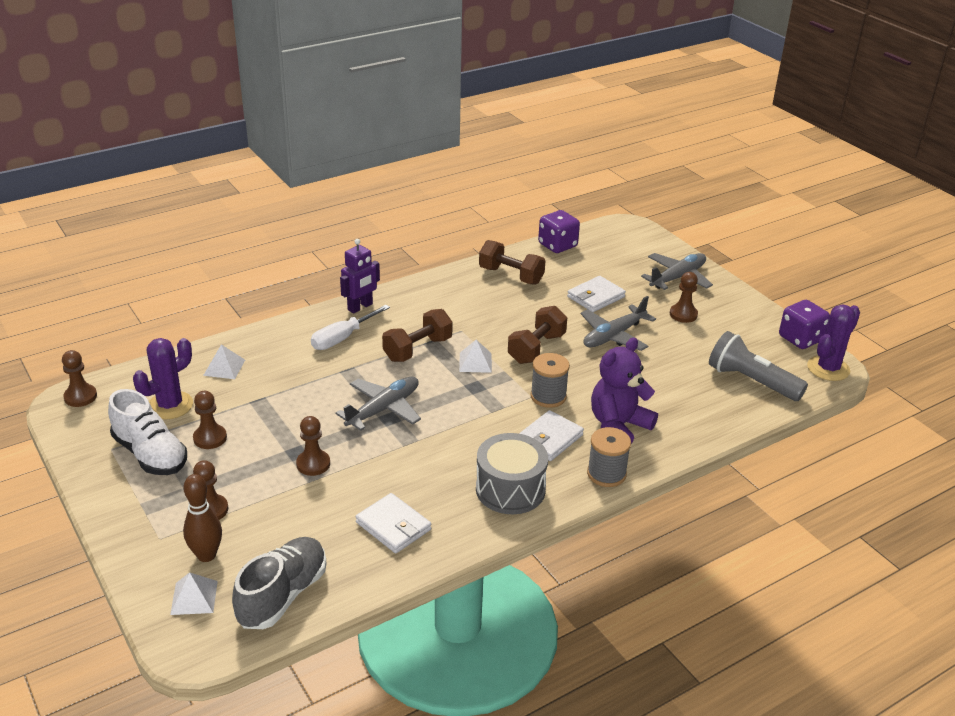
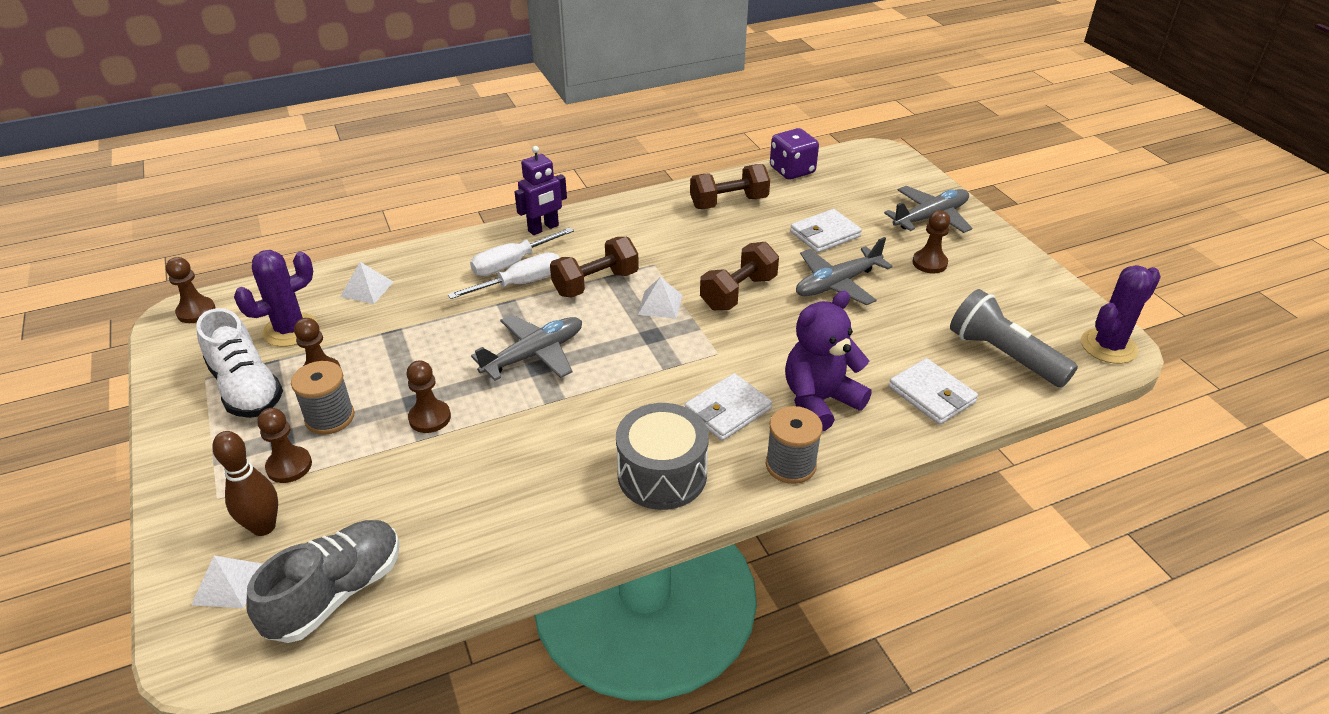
camera: 10 degrees right, 5 degrees up
white wallet [356,493,431,553] -> white wallet moved to [889,358,978,425]
brown dumbbell [479,240,546,285] -> brown dumbbell turned 60 degrees counterclockwise [690,164,770,209]
grey spool [530,353,570,408] -> grey spool moved to [291,361,355,435]
purple dice [779,300,830,349] -> none
none -> white screwdriver [448,252,559,299]

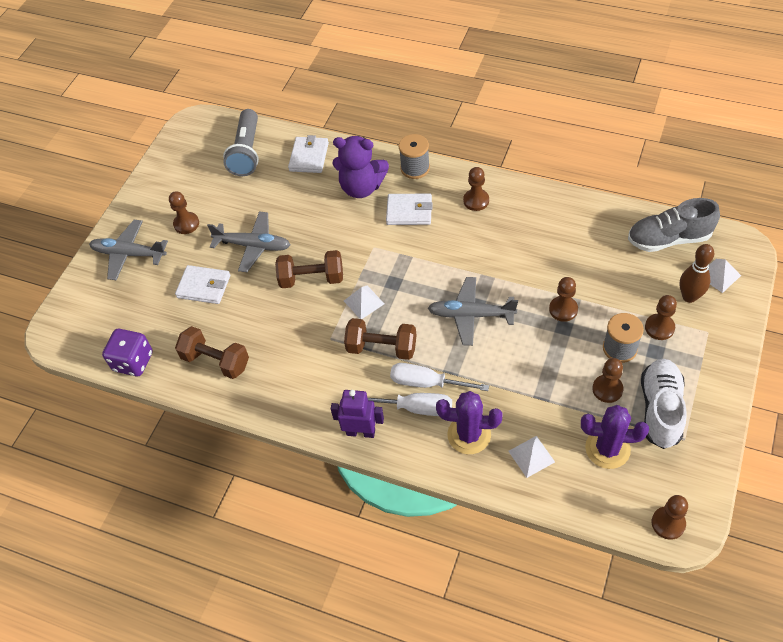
camera: 130 degrees left, 15 degrees up
grey drum [616,403,709,510] -> brown pawn [463,167,489,211]
purple cactus [1081,265,1161,364] -> purple cactus moved to [436,391,503,454]

